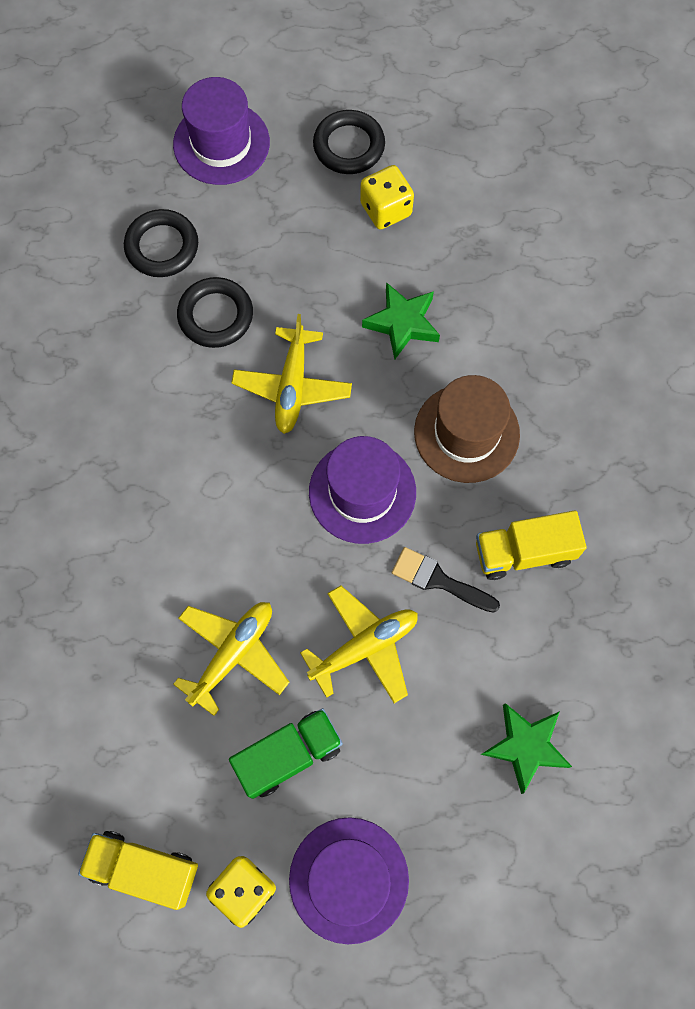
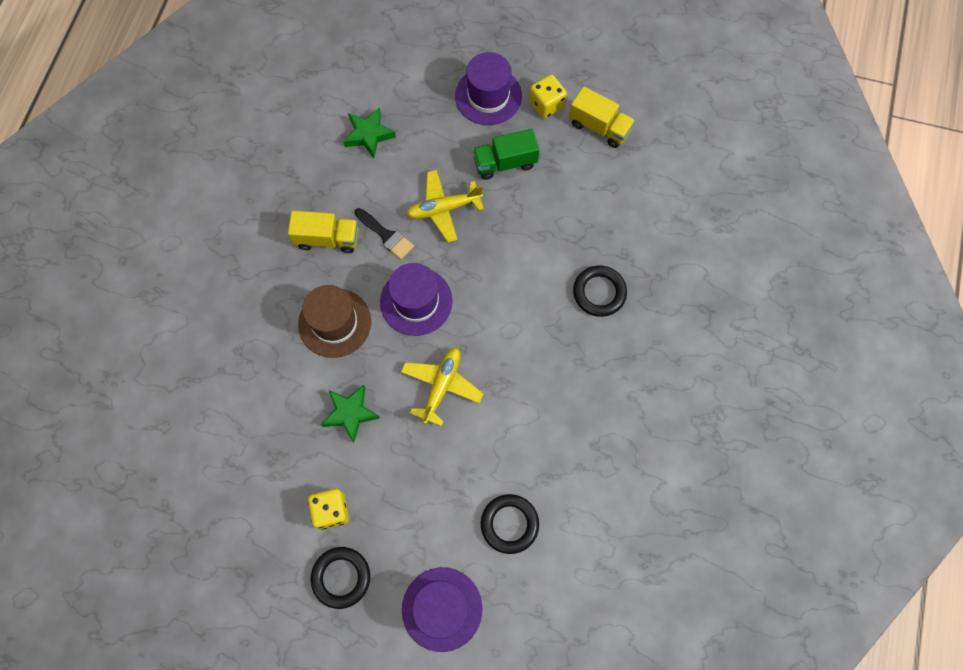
camera: 165 degrees left, 0 degrees up
yellow plane [173,602,289,716] -> none
black ring [177,277,253,348] -> black ring moved to [573,266,627,317]

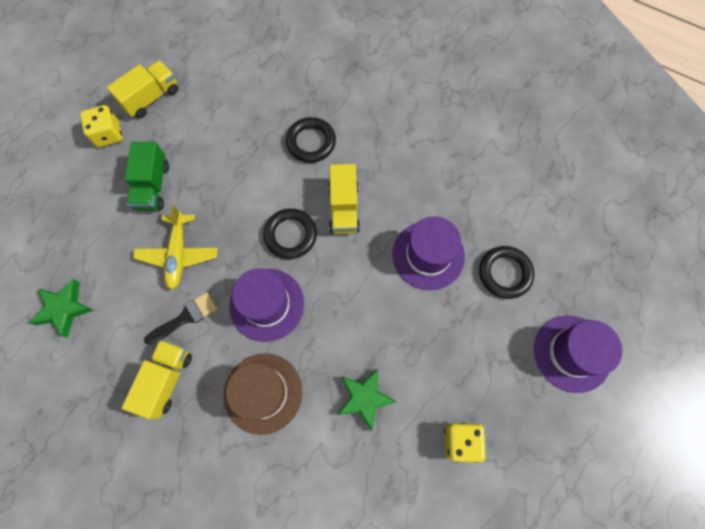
camera: 75 degrees left, 0 degrees up
black ring [311,547,370,609] -> black ring moved to [263,208,317,259]
yellow plane [401,347,484,427] -> none
purple hat [455,52,522,125] -> purple hat moved to [392,216,465,290]
none -> yellow truck [328,164,360,234]

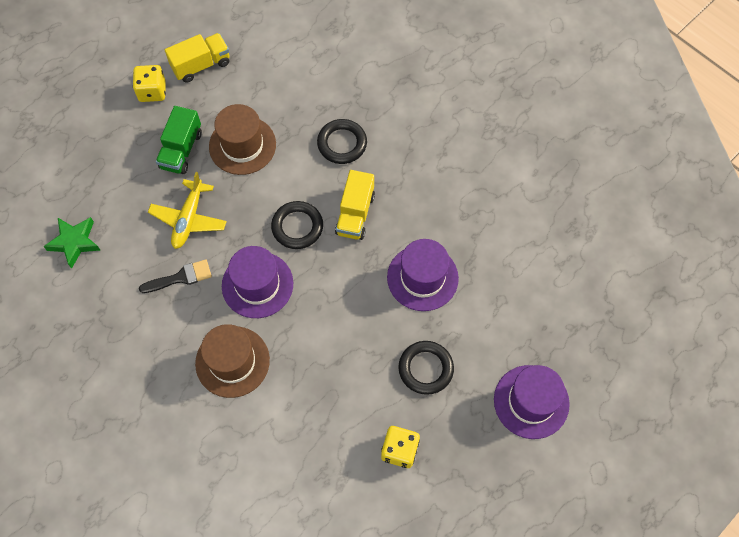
camera: 15 degrees right, 5 degrees down
yellow truck [122,340,192,419] -> none
green star [337,368,397,431] -> none
black ring [479,246,534,299] -> black ring moved to [398,341,454,395]
none -> brown hat [209,104,276,175]

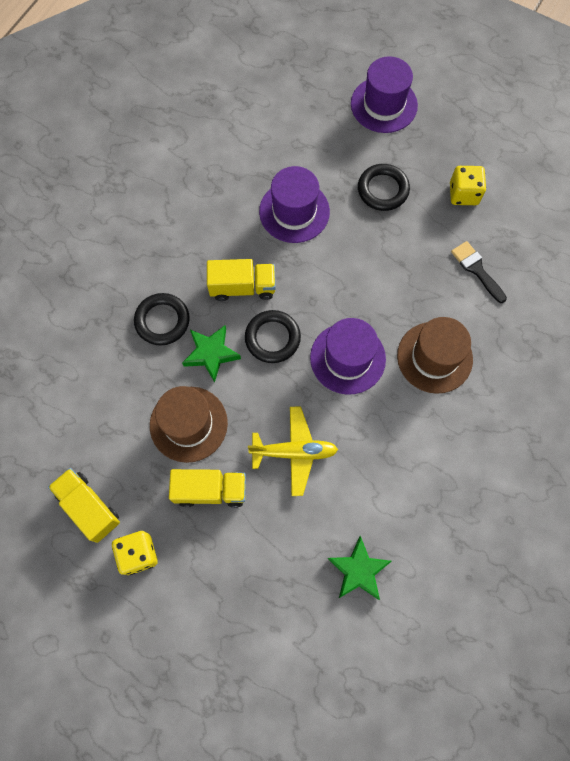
camera: 105 degrees left, 5 degrees up
black brush [139,259,212,293] -> black brush moved to [451,241,507,303]
green truck [156,106,202,174] -> yellow truck [169,469,246,508]
none -> green star [182,325,241,383]

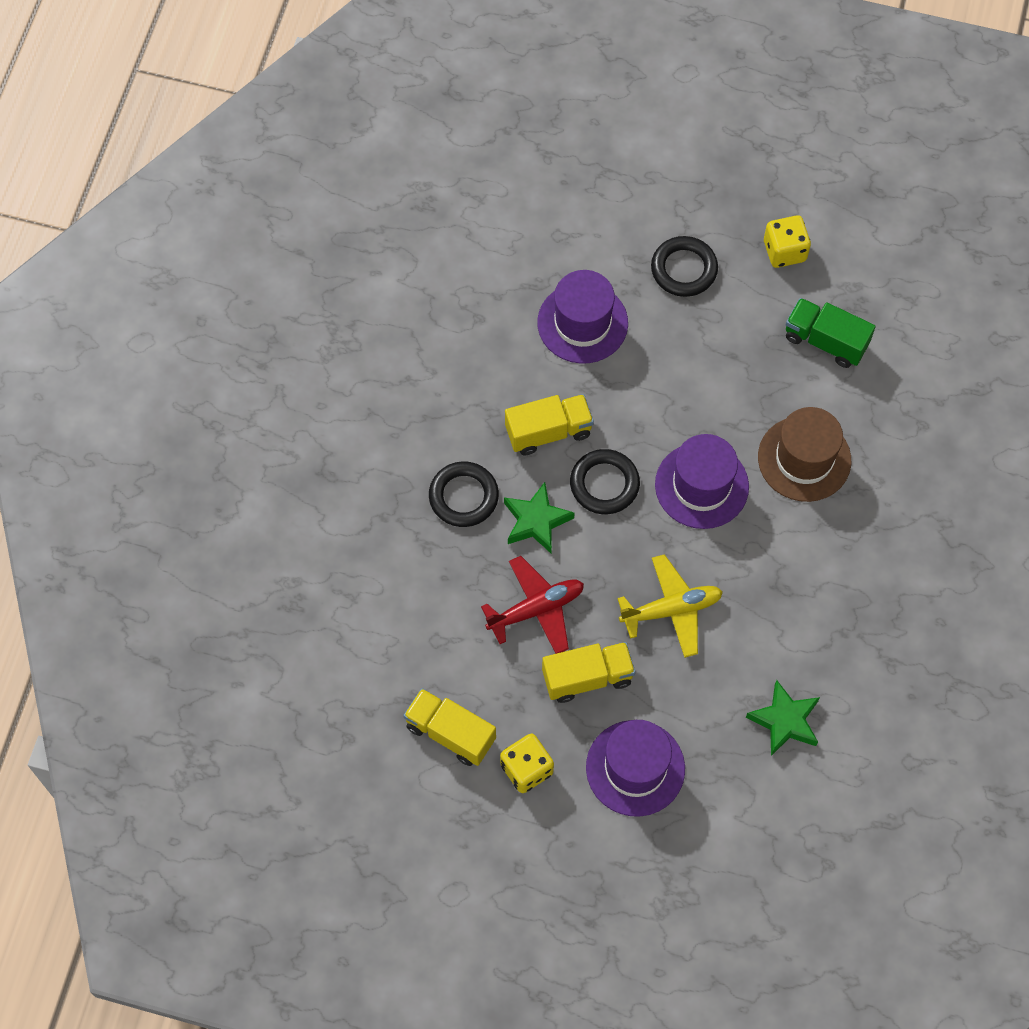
camera: 15 degrees left, 5 degrees down
brown hat [150,386,228,463] -> red plane [481,556,584,654]
purple hat [351,56,418,133] -> purple hat moved to [586,720,685,817]
black brush [451,241,507,303] -> green truck [786,298,876,368]

